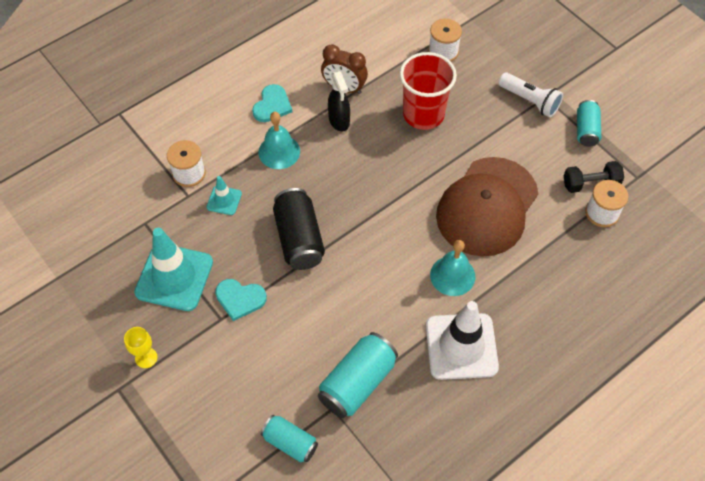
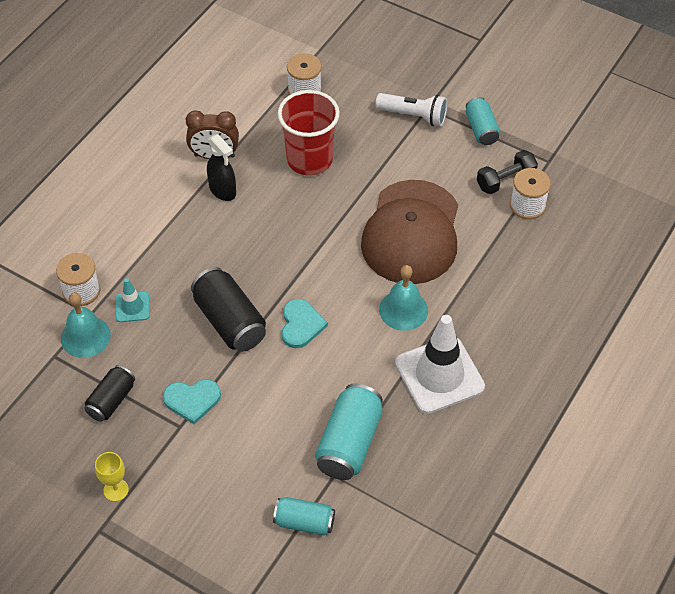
camera: 20 degrees left, 5 degrees down
turquoise traffic cone [134,228,213,311] -> black can [84,365,135,422]
turquoise heart [252,84,292,122] -> turquoise heart moved to [282,299,328,348]
turquoise bell [258,112,300,169] -> turquoise bell moved to [61,292,111,358]

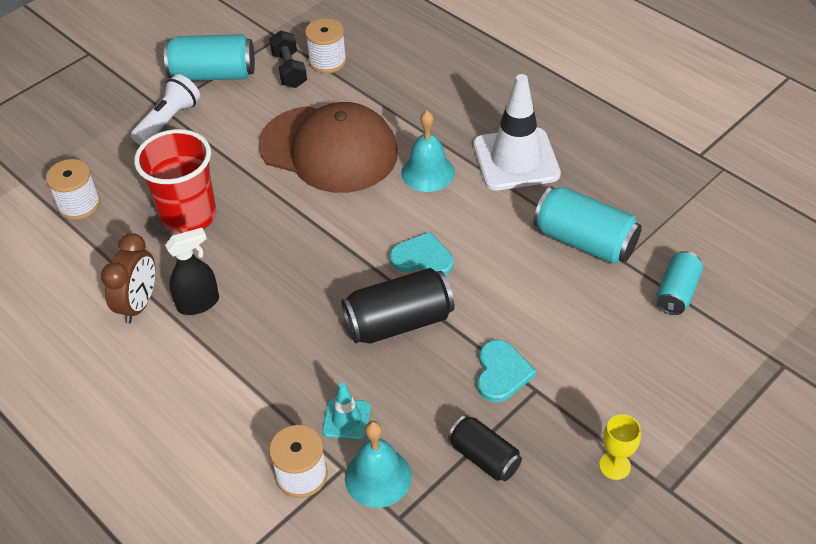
camera: 75 degrees left, 5 degrees down
turquoise can [466,97,500,145] -> turquoise can [164,34,255,81], size x1.61

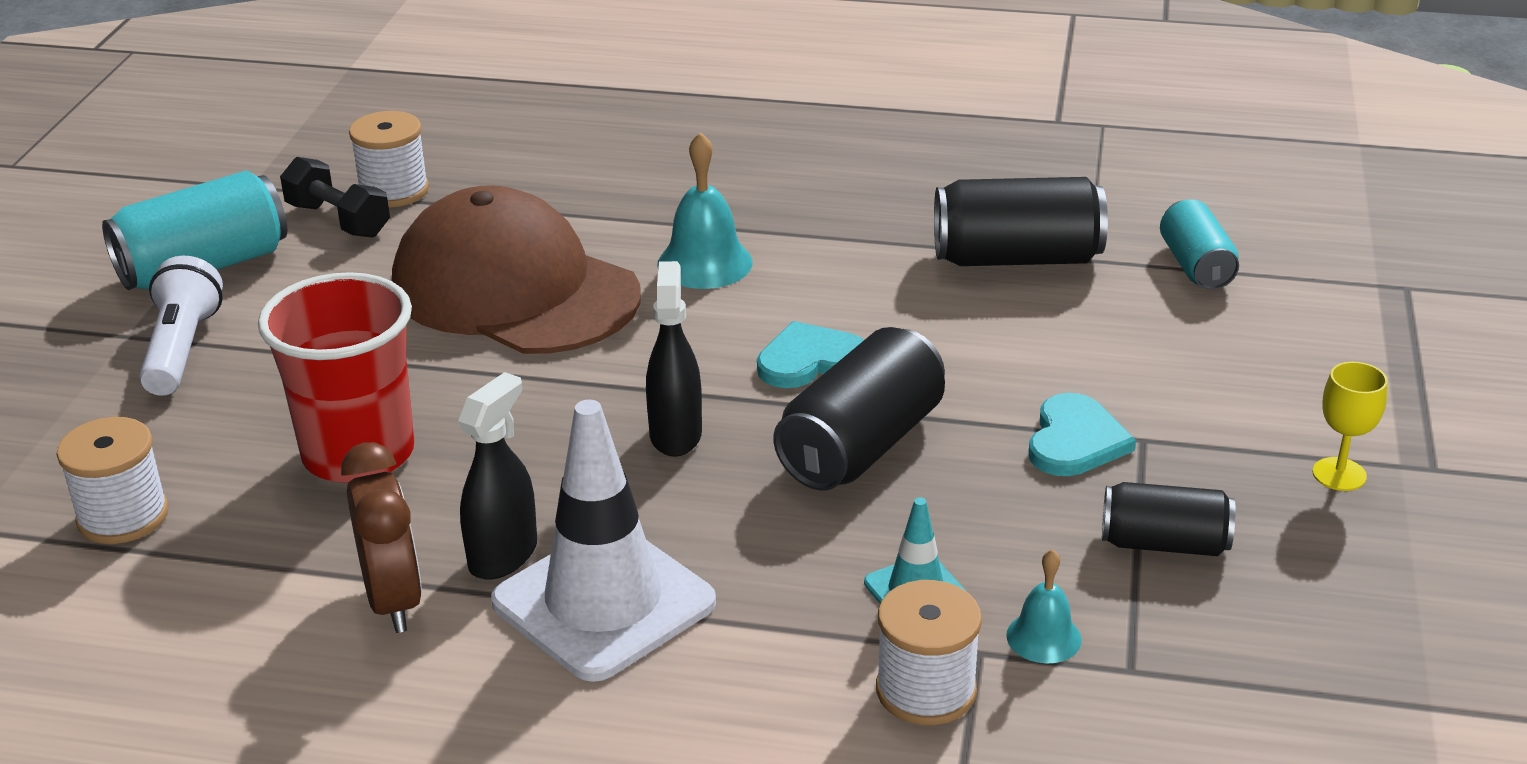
camera: 35 degrees left, 15 degrees down
brown cap [258,102,398,193] -> brown cap turned 135 degrees counterclockwise [392,185,641,354]
turquoise bell [345,421,412,508] -> turquoise bell [1006,549,1082,664], size x0.60
white traffic cone [473,74,561,190] -> white traffic cone moved to [491,400,716,682]
turquoise heart [477,340,536,402] -> turquoise heart turned 45 degrees clockwise [1029,393,1136,476]
turquoise can [533,186,642,264] -> black can [934,177,1108,266]
none -> black spray bottle [646,261,702,457]

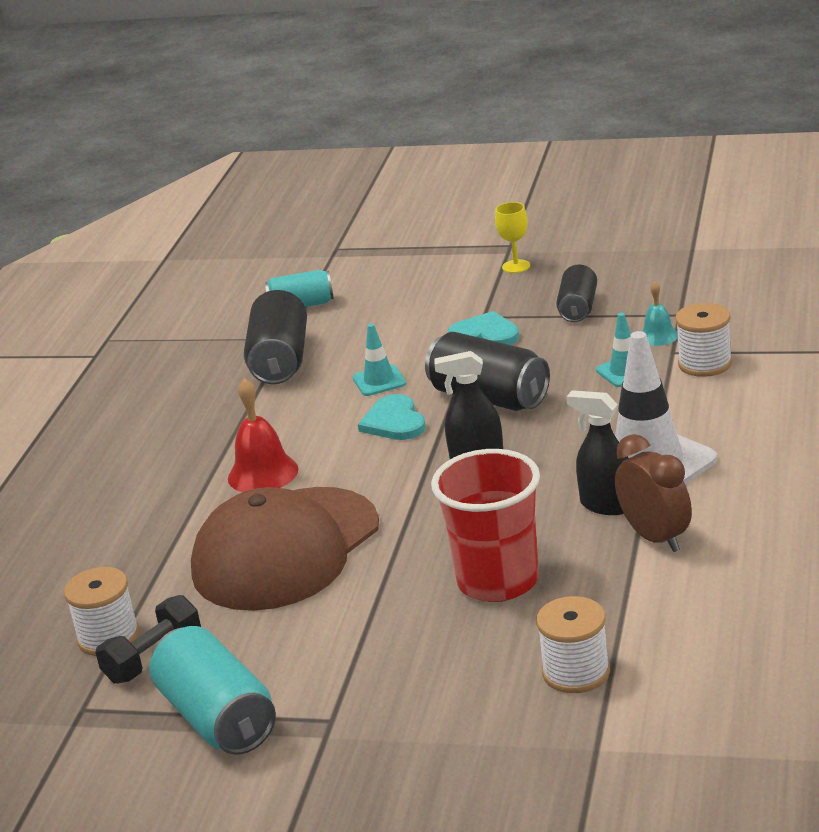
camera: 85 degrees left, 5 degrees down
white flashlight [139,256,223,396] -> none
brown clock [341,442,422,633] -> brown clock turned 75 degrees clockwise [615,434,692,552]
turquoise bell [657,132,753,289] -> red bell [228,378,298,492]
none -> turquoise traffic cone [353,324,406,396]

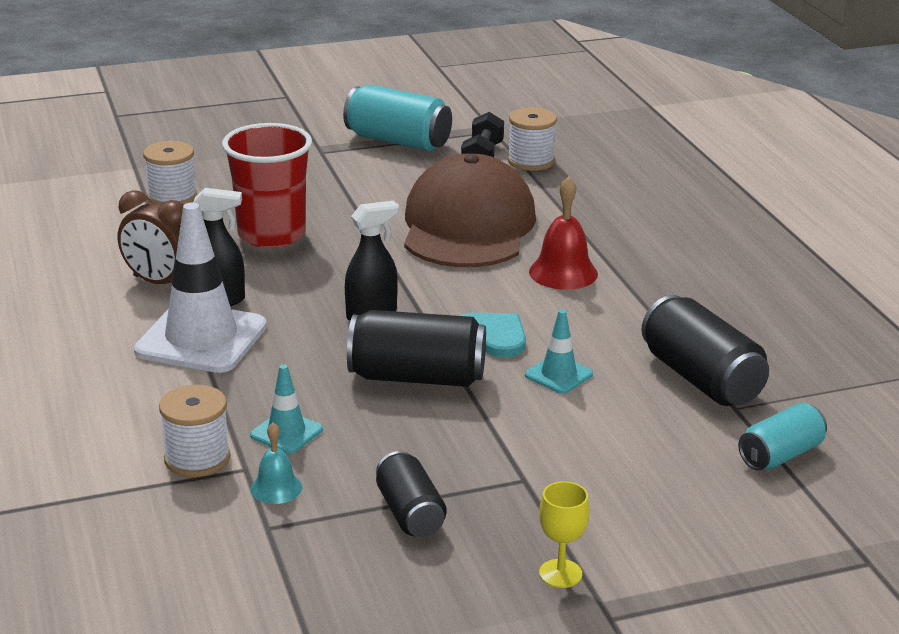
camera: 145 degrees right, 0 degrees up
turquoise heart [447,311,519,345] -> none

